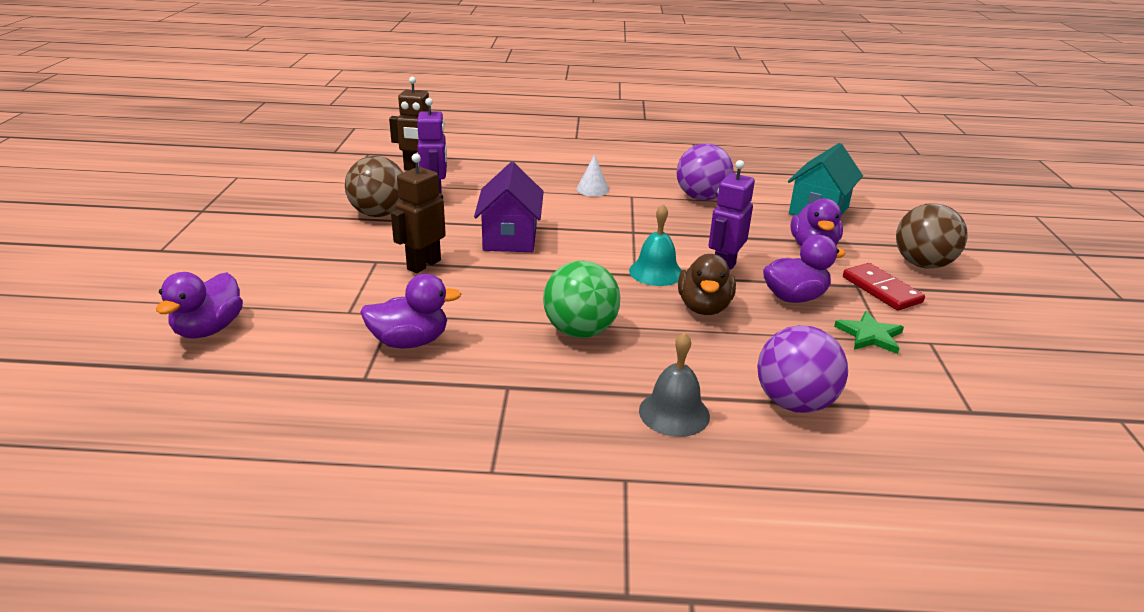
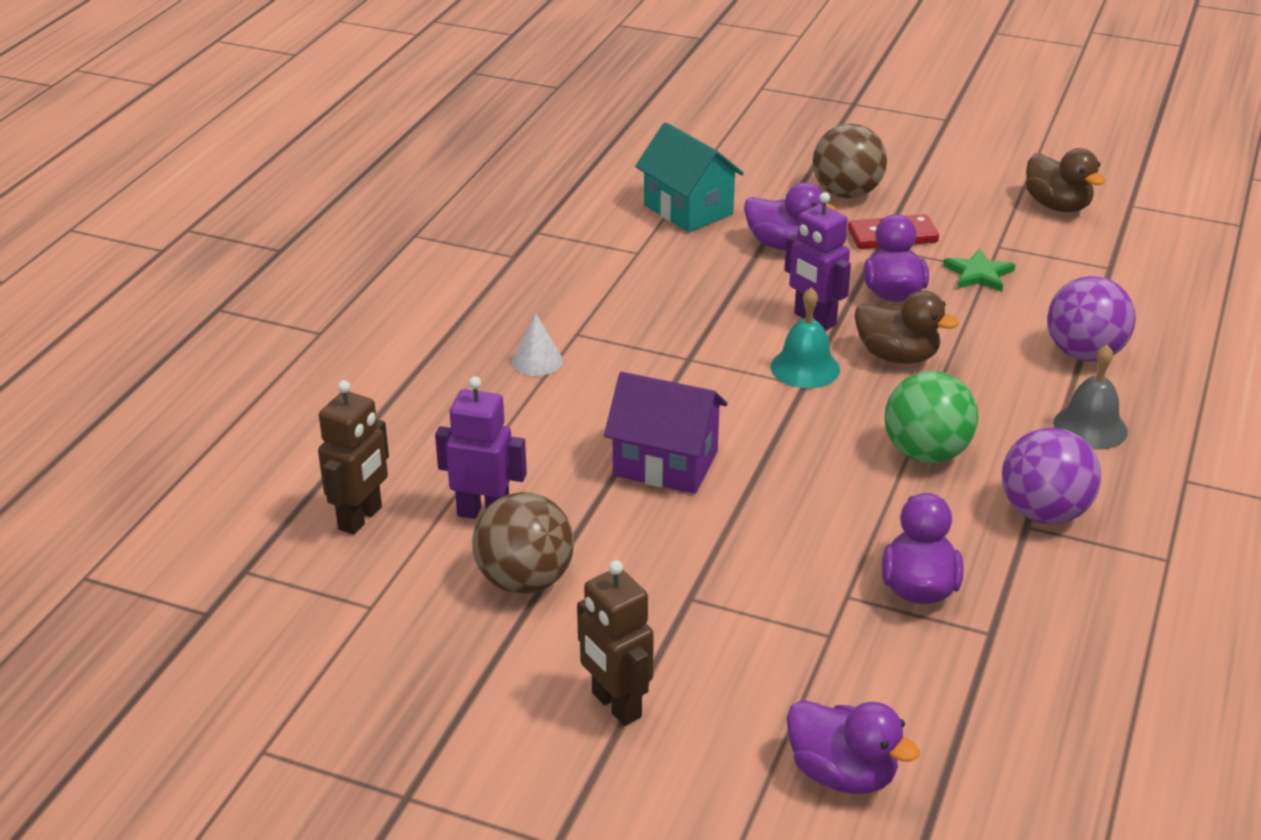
camera: 70 degrees left, 5 degrees up
brown robot [391,153,446,273] -> brown robot moved to [577,560,654,726]
purple ball [676,143,734,201] -> purple ball moved to [1002,427,1101,524]
none -> brown duck [1026,148,1105,212]

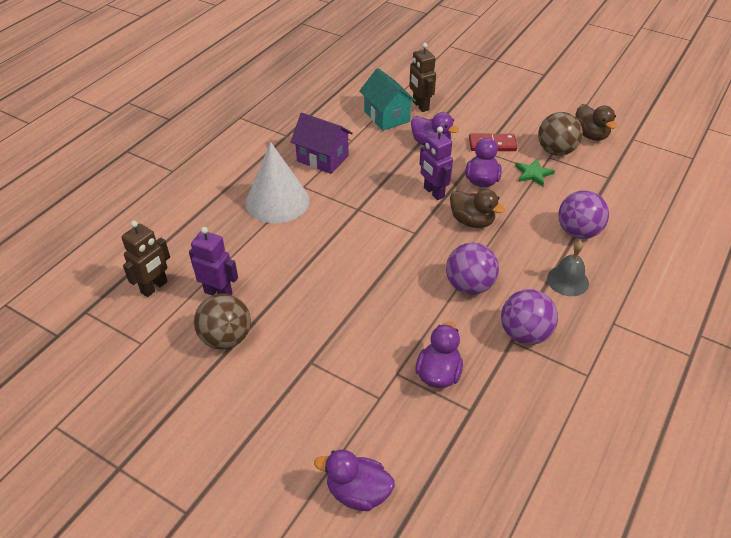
camera: 10 degrees right, 10 degrees up
white cone [512,313,563,376] -> white cone [245,142,310,223], size x2.35
brown robot [577,560,654,726] -> brown robot moved to [409,43,436,112]
purple house [604,372,727,494] -> purple house moved to [290,113,353,174]
turquoise bell [771,287,840,388] -> none
purple duck [787,700,920,794] -> purple duck turned 150 degrees clockwise [314,449,395,511]
brown ball [813,124,887,199] -> brown ball moved to [538,112,583,156]
green ball [884,371,978,463] -> purple ball [446,242,499,295]

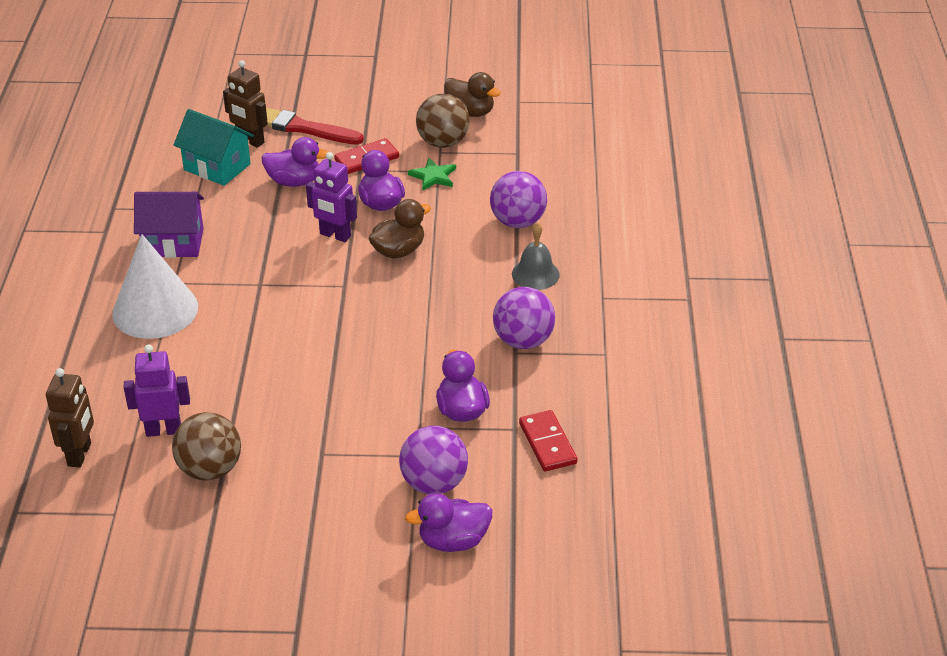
camera: 30 degrees left, 5 degrees down
purple ball [446,242,499,295] -> purple ball moved to [399,426,468,494]
brown duck [450,189,505,228] -> brown duck turned 45 degrees counterclockwise [368,199,431,259]
none -> red brush [266,108,364,145]
none -> red domino [519,410,577,471]

